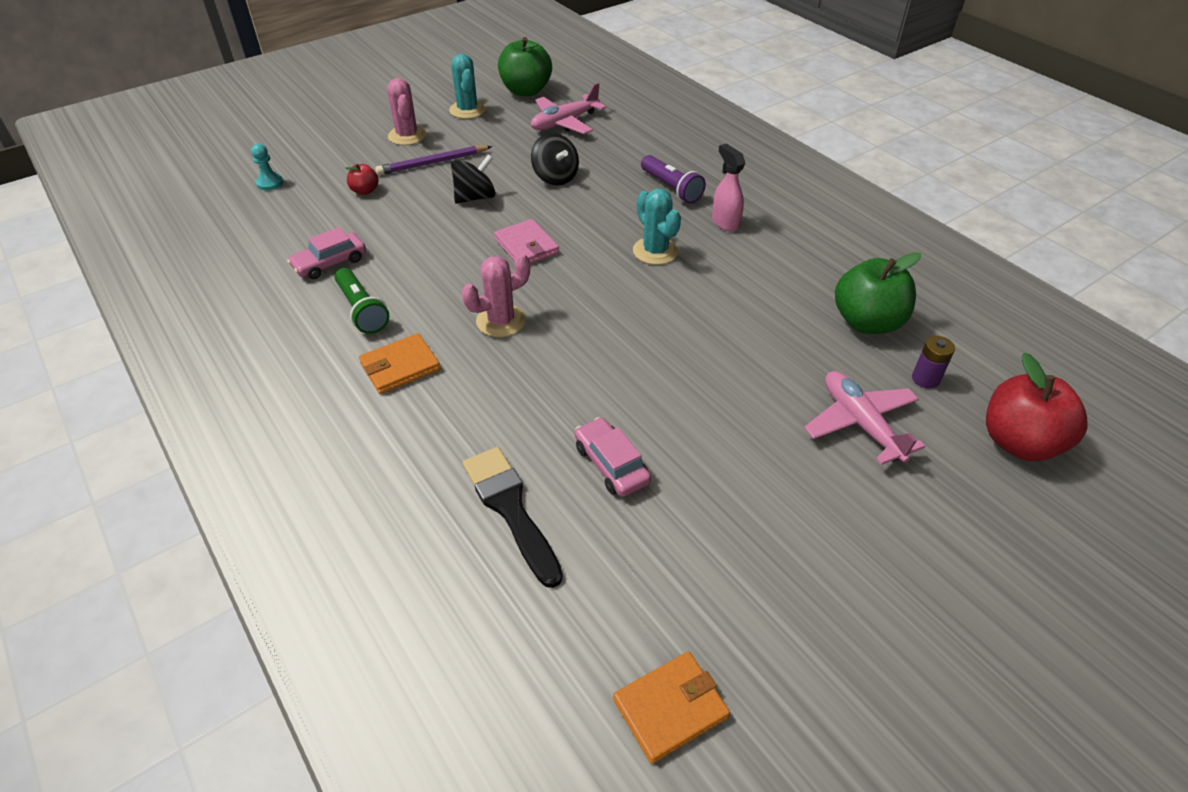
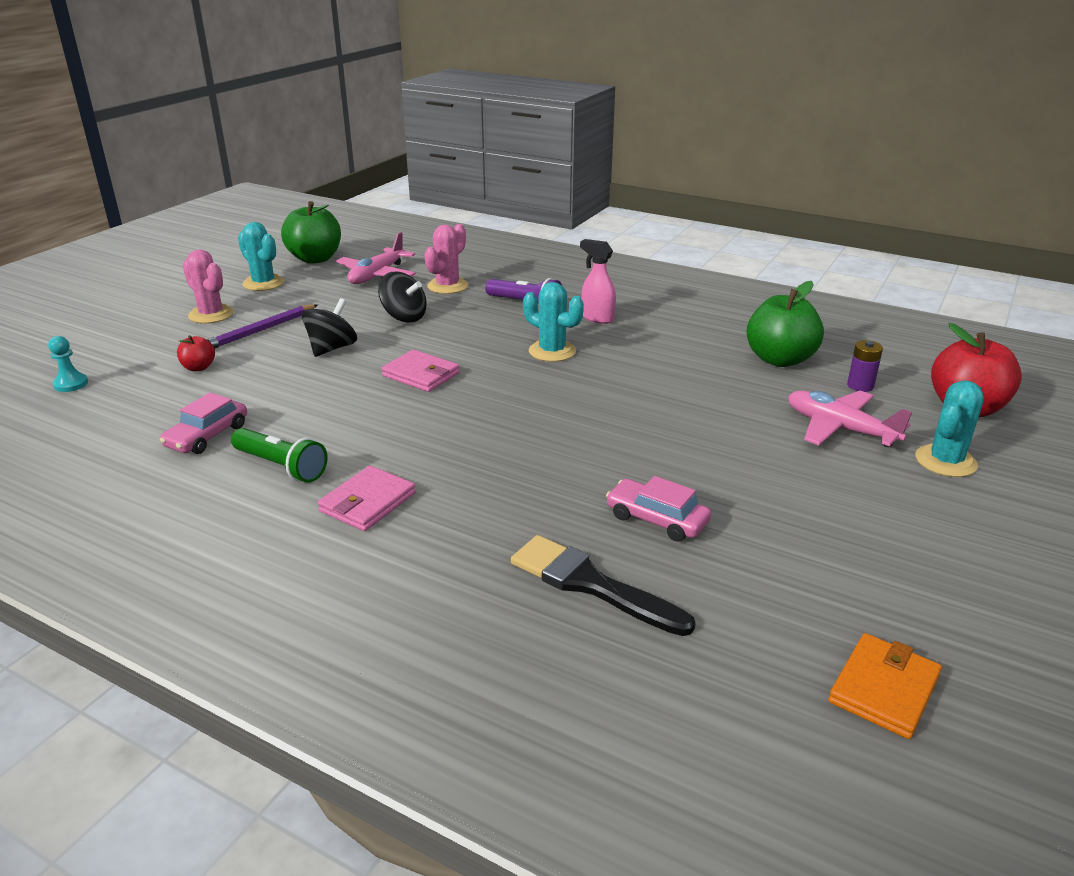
camera: 25 degrees left, 15 degrees down
orange wallet [359,333,441,394] -> pink wallet [318,466,416,531]
pink cactus [462,253,530,337] -> pink cactus moved to [424,224,468,294]
none -> turquoise cactus [915,380,983,477]

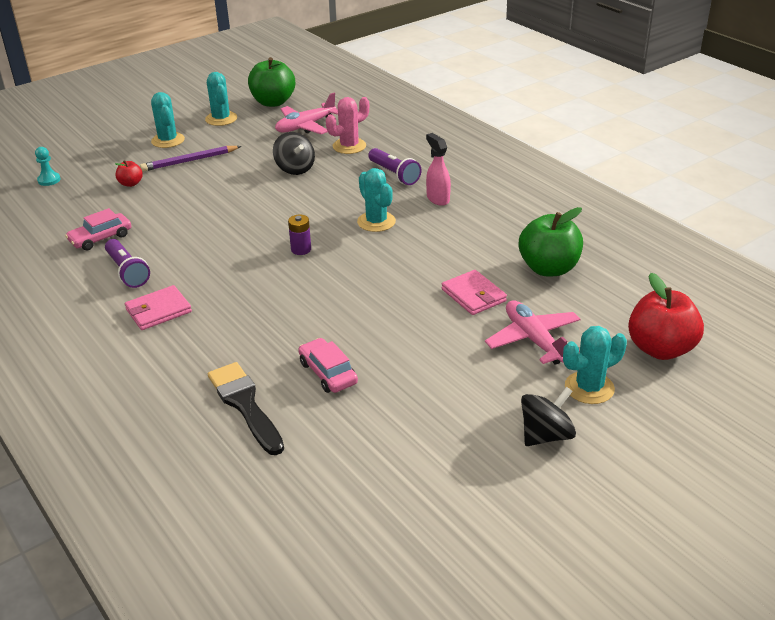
camera: 25 degrees right, 5 degrees up
pink cactus [183,250,234,324] -> turquoise cactus [151,92,185,148]
green flashlight [231,428,328,483] -> purple flashlight [105,239,150,288]
black spinning top [302,298,357,357] -> black spinning top moved to [521,387,576,446]
pink wallet [381,350,460,392] -> pink wallet moved to [442,270,507,315]
orange wallet [828,633,942,739] -> none
purple battery [847,340,883,392] -> purple battery moved to [288,215,311,255]

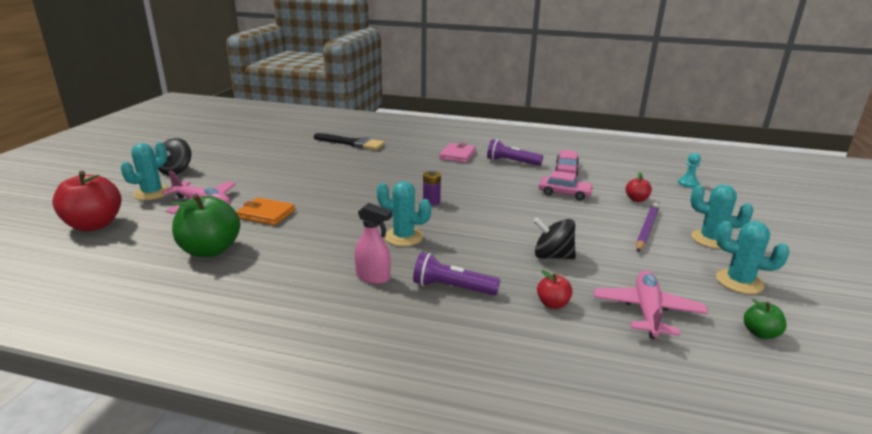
camera: 140 degrees right, 10 degrees down
green apple [248,57,295,107] -> green apple [744,299,787,339], size x0.48
pink car [298,338,358,393] -> pink car moved to [539,170,594,200]
pink cactus [326,97,369,154] -> red apple [537,270,573,309]
pink wallet [442,270,507,315] -> orange wallet [236,197,295,225]

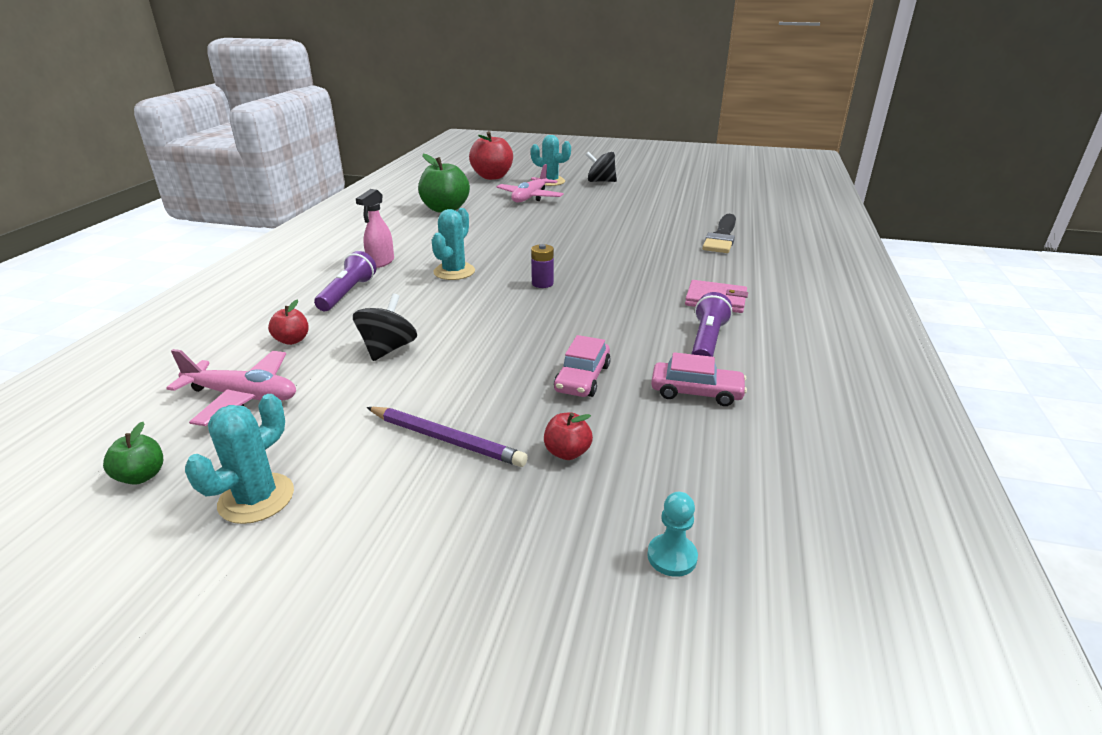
camera: 90 degrees right, 5 degrees up
orange wallet [236,197,295,225] -> none
turquoise cactus [690,185,753,249] -> none

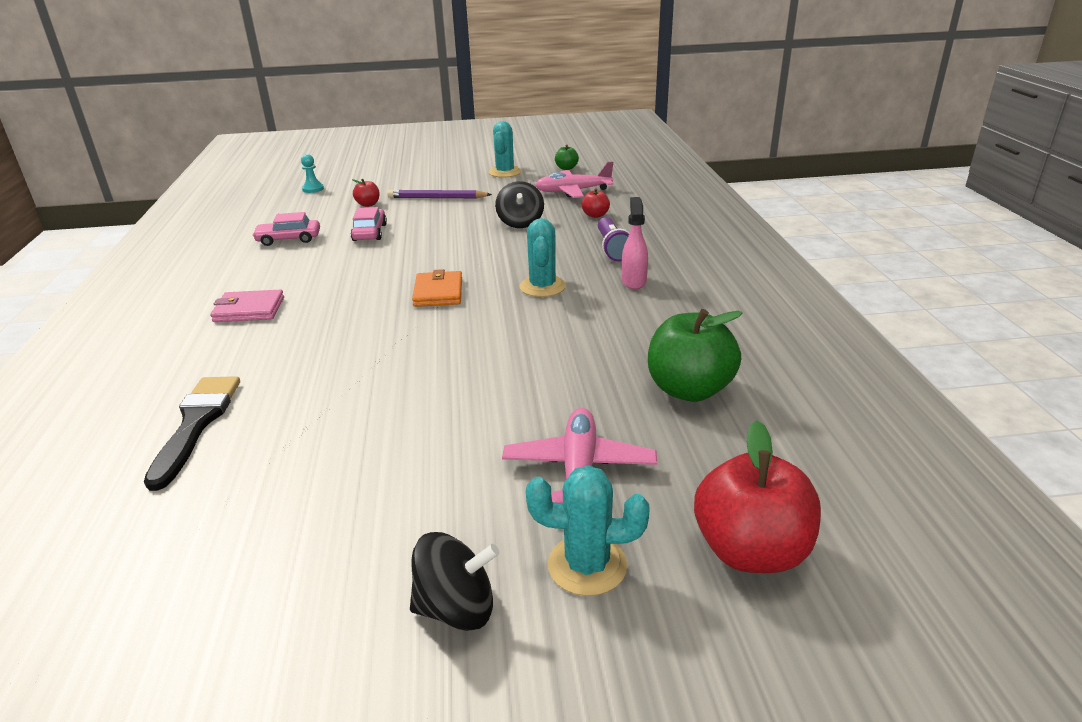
camera: 160 degrees right, 0 degrees up
purple battery [531,244,554,288] -> orange wallet [412,269,462,307]
purple flashlight [691,292,732,357] -> none

